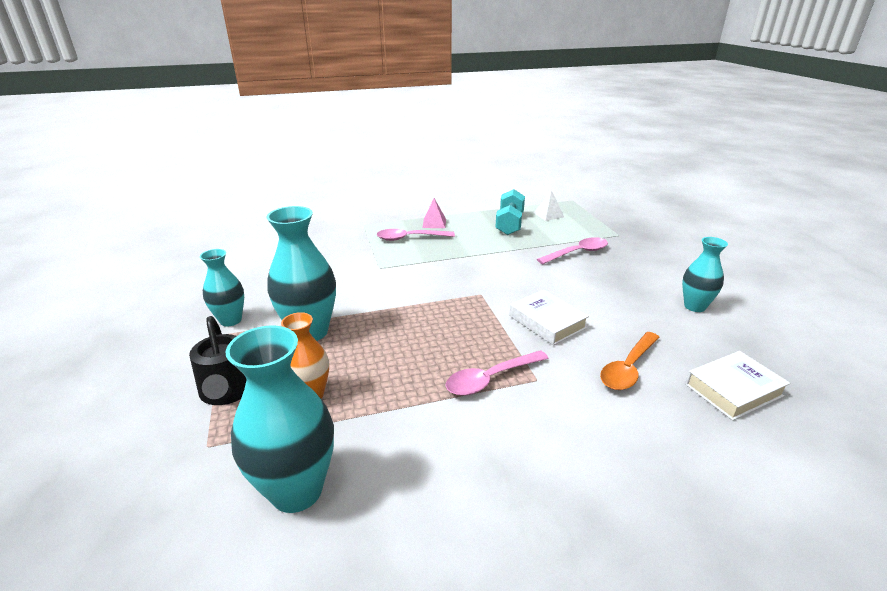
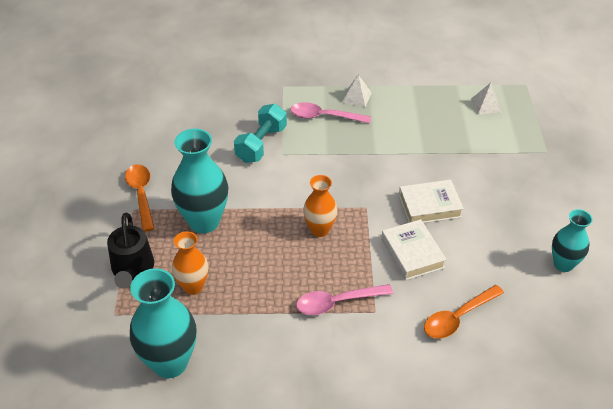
camera: 15 degrees right, 15 degrees up
turquoise vase [200,249,244,327] -> orange spoon [125,164,155,232]
pink pyramid [422,198,446,228] -> white pyramid [342,75,372,108]
turquoise dumbbell [495,189,525,235] -> turquoise dumbbell moved to [234,104,287,163]
pink spoon [537,237,608,264] -> none
white book [685,351,790,421] -> white book moved to [399,180,464,223]
none -> orange vase [303,175,338,237]

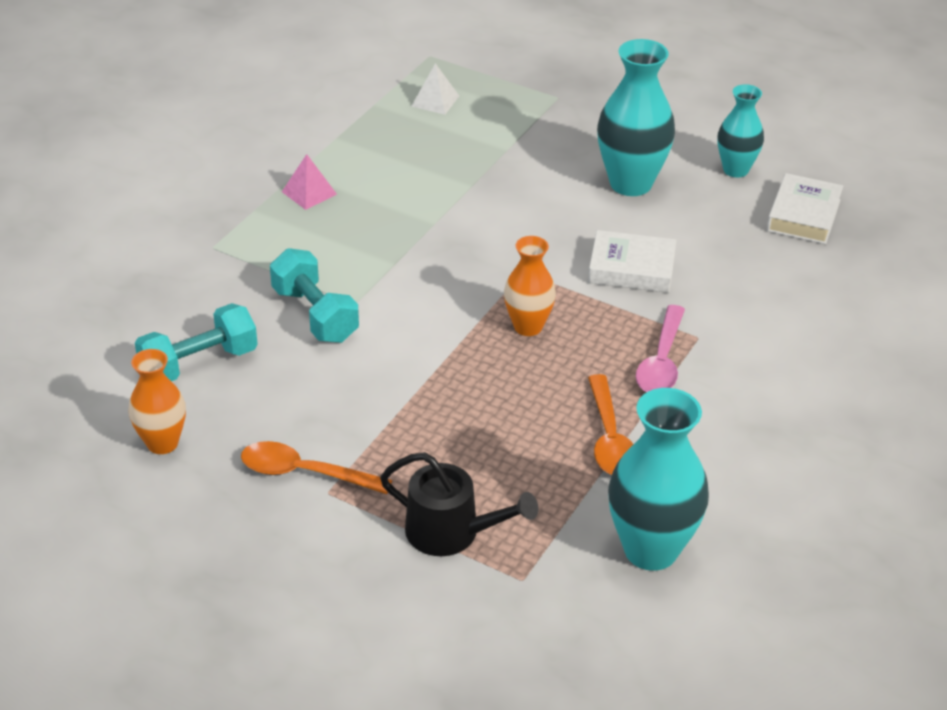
camera: 60 degrees left, 5 degrees down
turquoise vase [171,129,228,233] -> turquoise vase moved to [597,39,675,196]
orange vase [172,231,209,295] -> orange vase moved to [129,349,186,454]
pink spoon [291,102,371,123] -> none
white pyramid [342,75,372,108] -> pink pyramid [282,154,337,210]
white book [399,180,464,223] -> white book moved to [767,173,843,244]
orange spoon [424,285,504,339] -> orange spoon moved to [588,374,633,475]
none -> turquoise dumbbell [135,303,258,381]

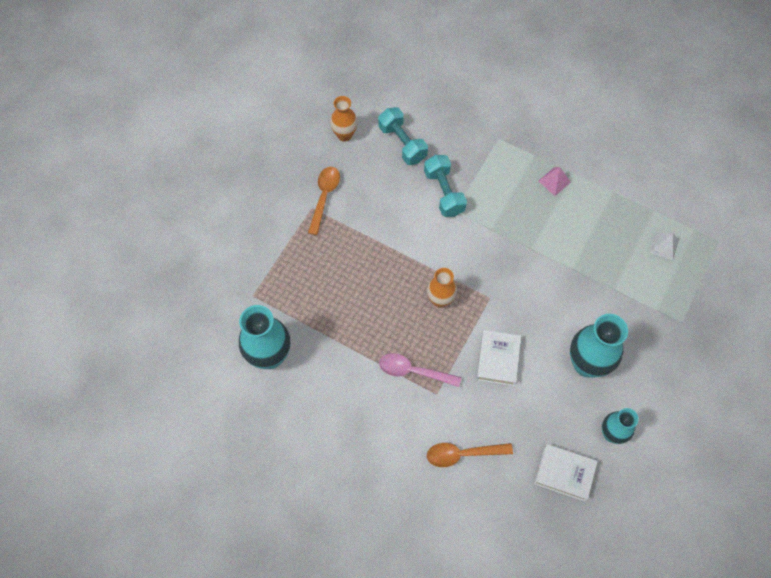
camera: 90 degrees right, 25 degrees up
turquoise dumbbell [270,248,359,343] -> turquoise dumbbell turned 75 degrees counterclockwise [424,155,467,217]
black watering can [380,452,539,556] -> none
orange spoon [588,374,633,475] -> orange spoon moved to [427,443,513,467]

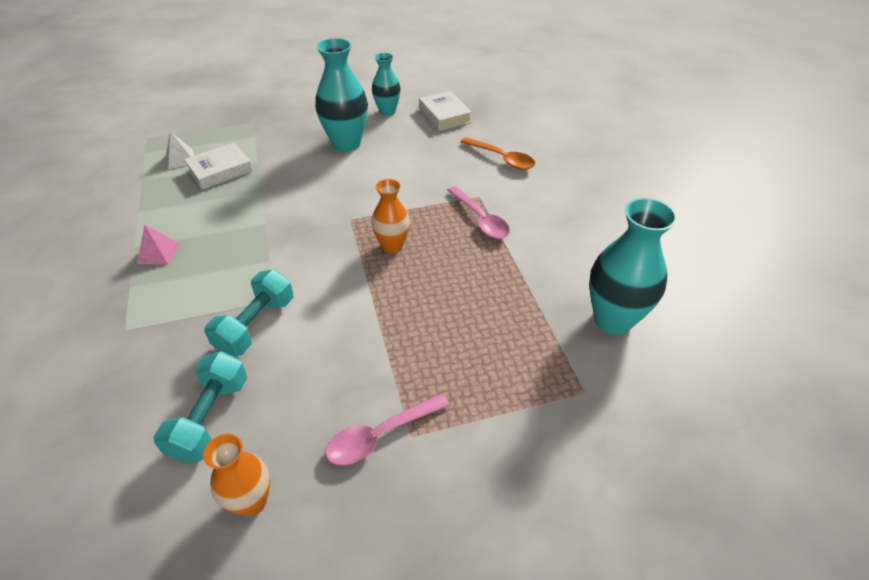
camera: 135 degrees left, 20 degrees down
orange spoon [308,167,340,235] -> pink spoon [325,393,450,465]
white book [476,330,521,386] -> white book moved to [184,142,253,190]

